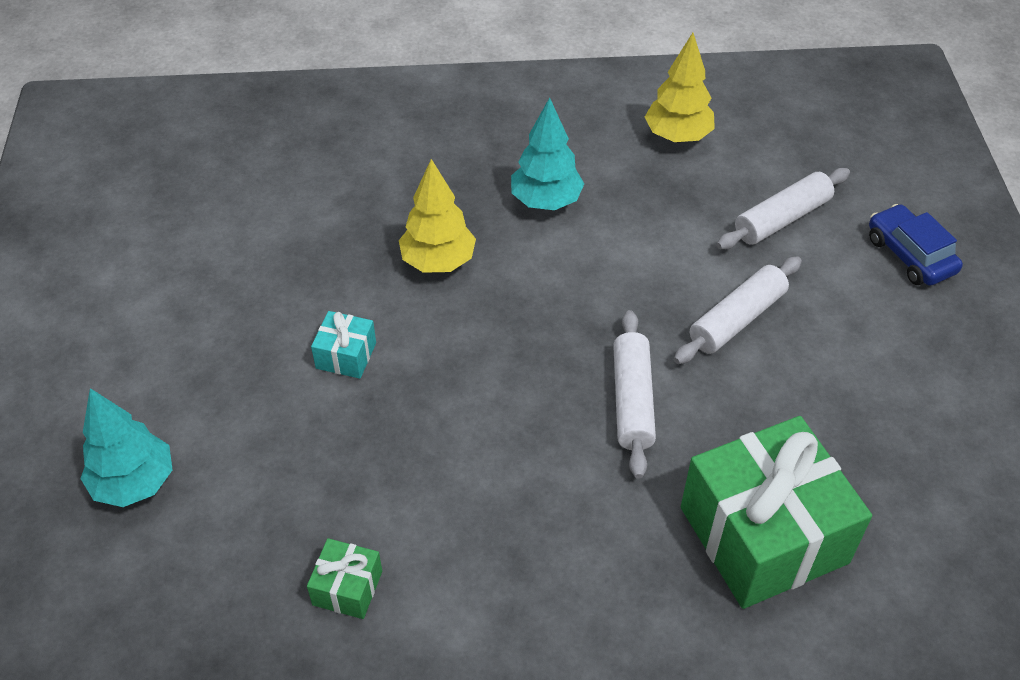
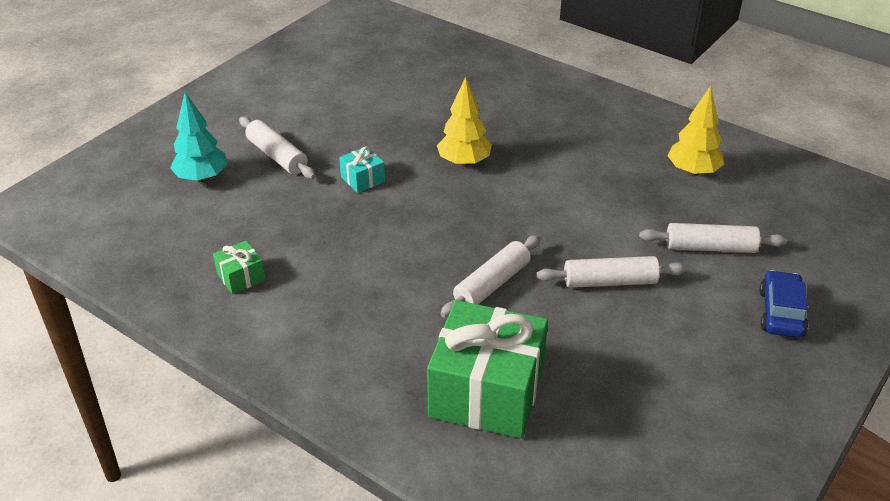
camera: 40 degrees right, 10 degrees down
turquoise tree [511,97,584,210] -> none
none -> white rolling pin [239,117,316,179]

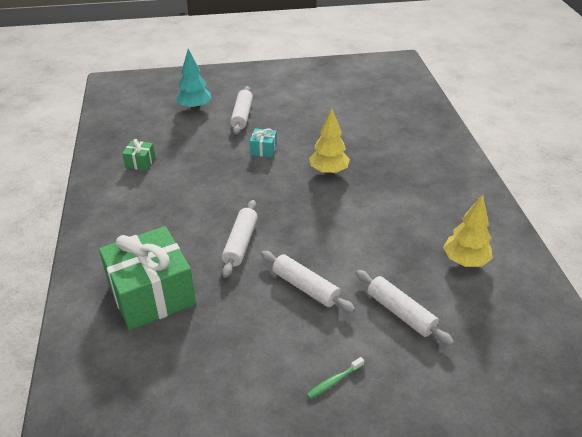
camera: 45 degrees right, 0 degrees up
white rolling pin [440,235,541,317] -> white rolling pin turned 75 degrees counterclockwise [222,200,258,278]
blue car [759,270,808,338] -> none
none -> green toothbrush [307,357,364,399]

